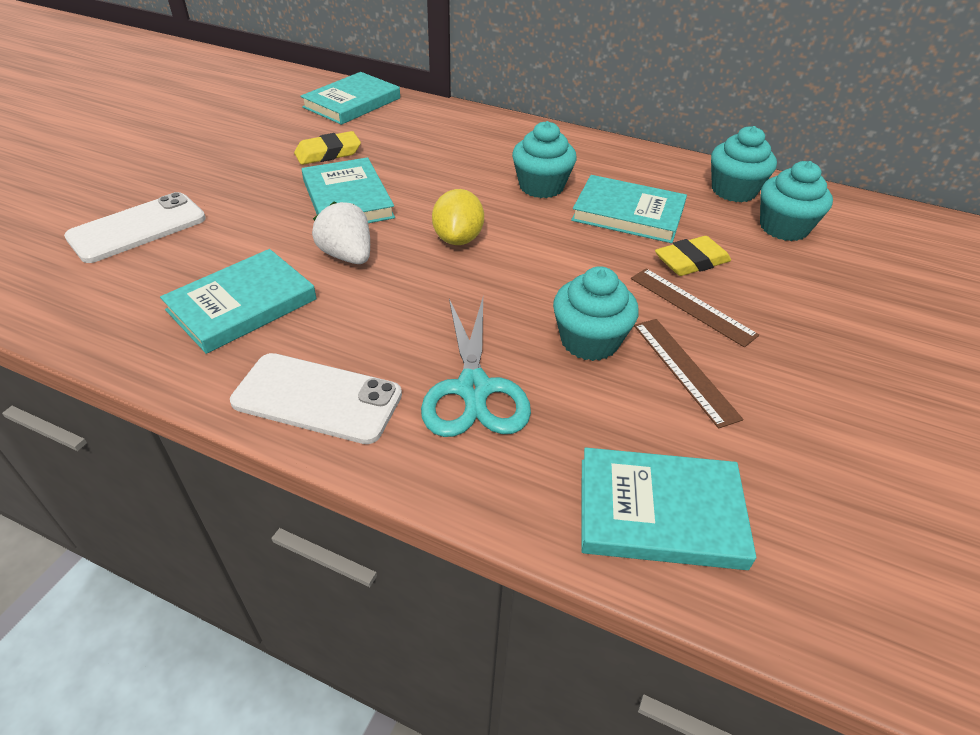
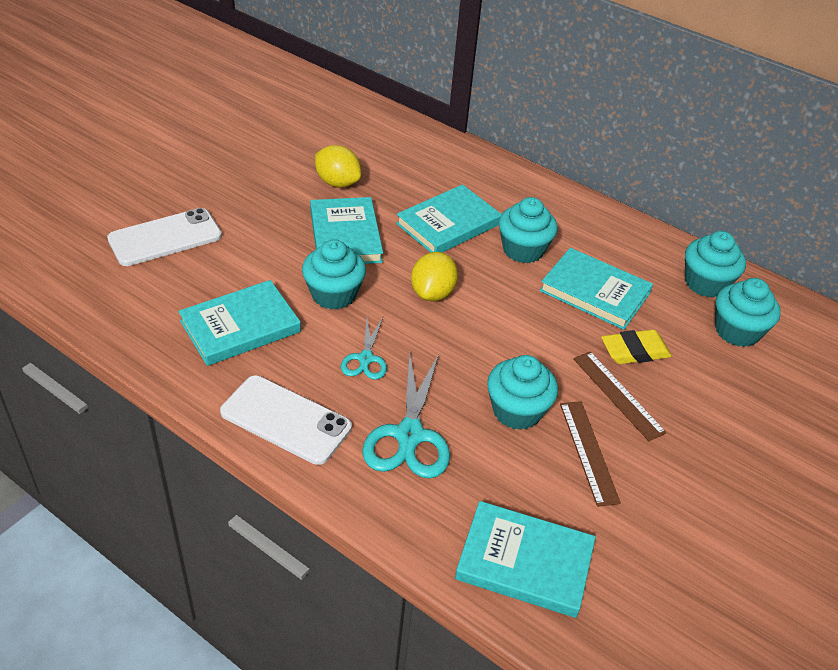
camera: 10 degrees right, 0 degrees up
yellow eraser [294,131,361,165] -> yellow lemon [315,145,361,188]
turquoise book [300,72,400,125] -> turquoise book moved to [396,184,501,253]
white strawberry [312,202,370,264] -> turquoise cupcake [302,239,366,310]
none -> turquoise scissors [341,318,387,380]

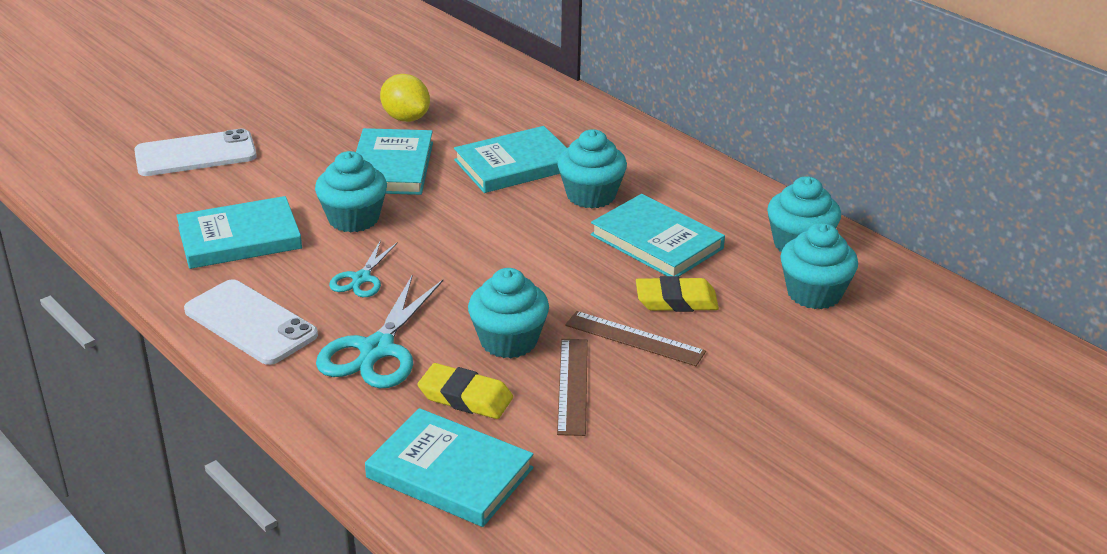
camera: 15 degrees right, 10 degrees down
yellow lemon [411,252,458,301] -> none
brown ruler [573,351,667,441] -> brown ruler turned 45 degrees counterclockwise [565,311,706,366]
none -> yellow eraser [417,363,513,419]

